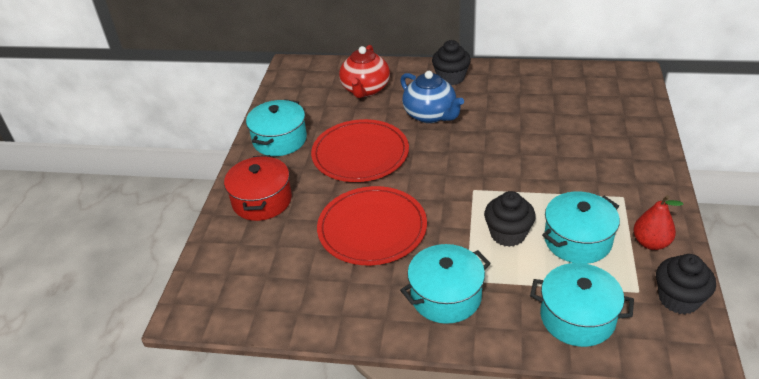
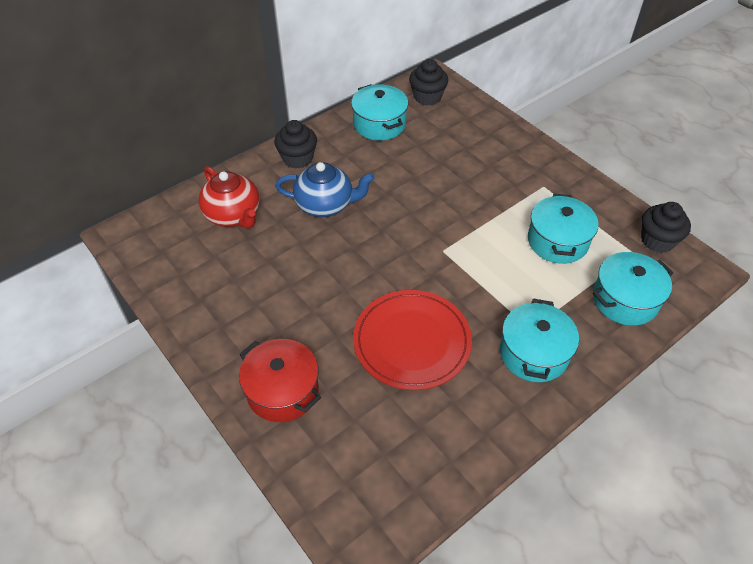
camera: 50 degrees left, 10 degrees up
turquoise pot [246,99,307,156] -> turquoise pot moved to [351,84,408,141]
red plate [311,119,409,182] -> none
black cupcake [484,191,536,247] -> black cupcake moved to [409,59,448,106]
red pear [633,195,683,250] -> none

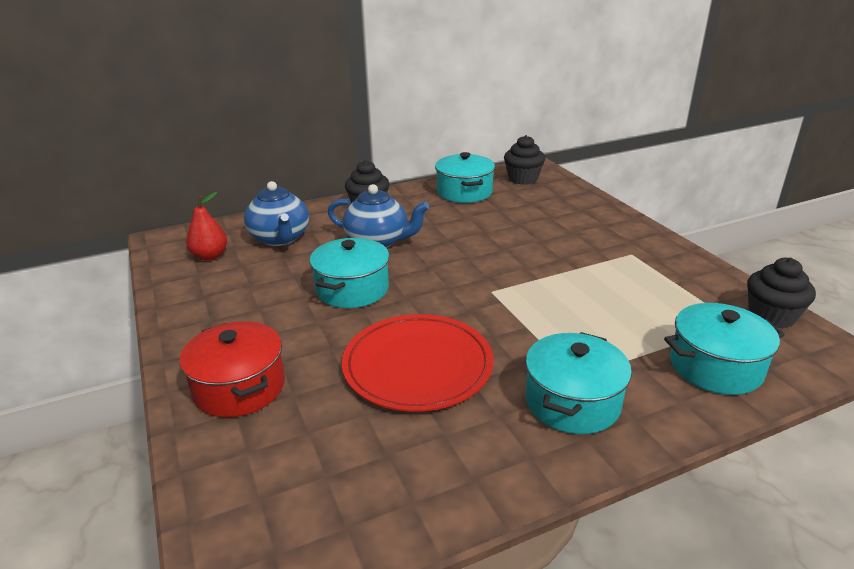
camera: 15 degrees right, 20 degrees down
red teapot [199,166,259,229] -> blue teapot [244,181,309,246]
turquoise pot [528,194,598,264] -> turquoise pot moved to [309,238,389,308]
none -> red pear [186,192,227,261]

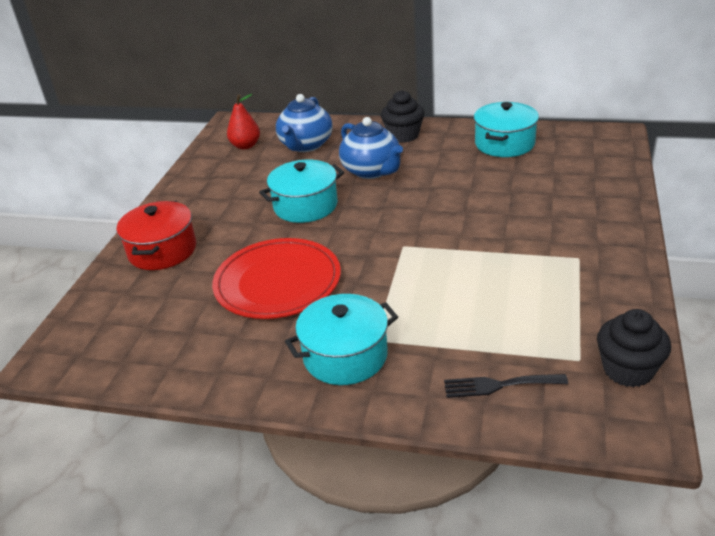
camera: 40 degrees right, 5 degrees up
black cupcake [504,135,545,185] -> none
turquoise pot [664,303,785,395] -> black fork [444,374,568,398]

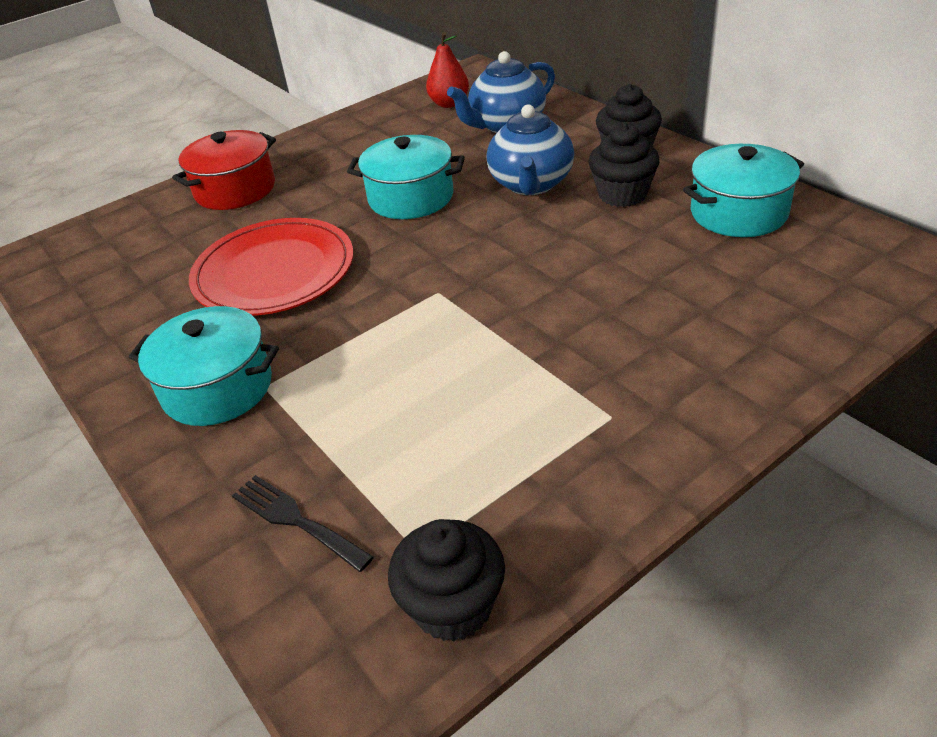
camera: 40 degrees right, 5 degrees up
none -> black cupcake [589,123,660,207]

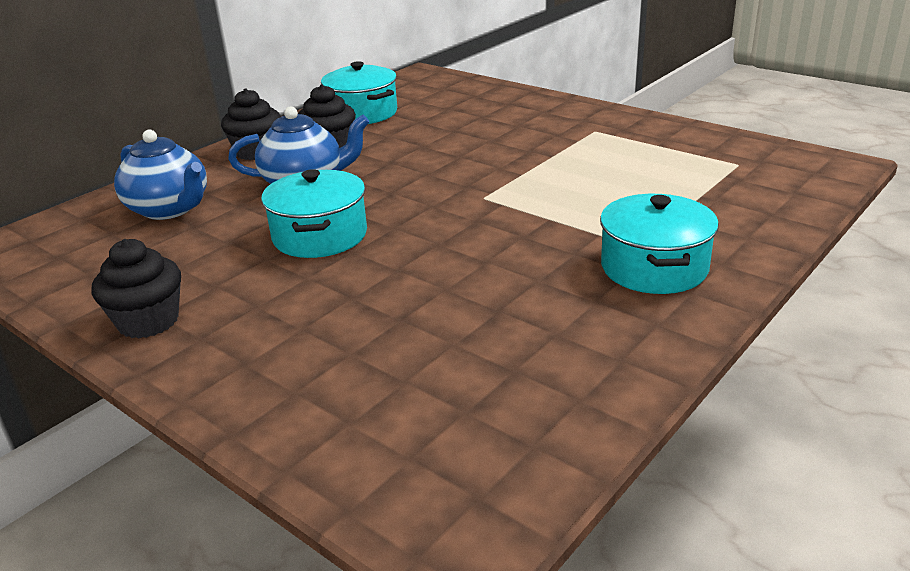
camera: 105 degrees left, 10 degrees down
red pot [172,130,276,210] -> none
red plate [189,218,353,316] -> none
black fork [232,475,374,572] -> none
black cupcake [388,519,505,641] -> black cupcake moved to [92,239,181,339]
red pear [426,32,469,108] -> none

